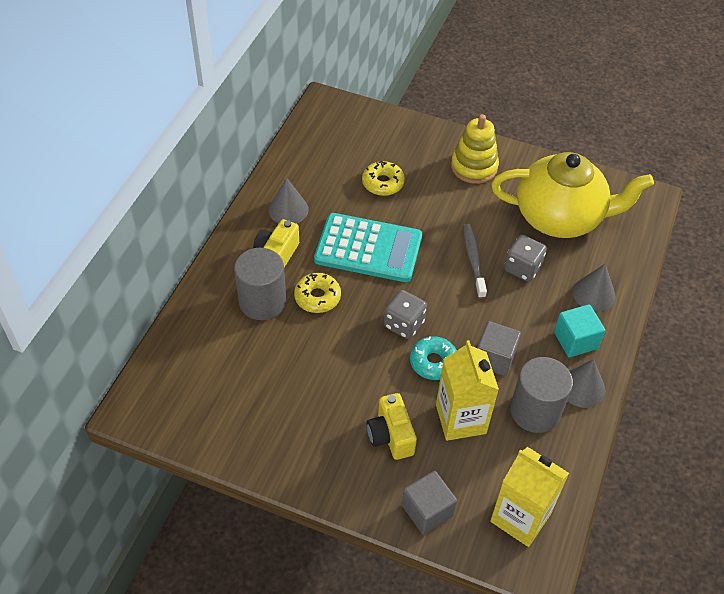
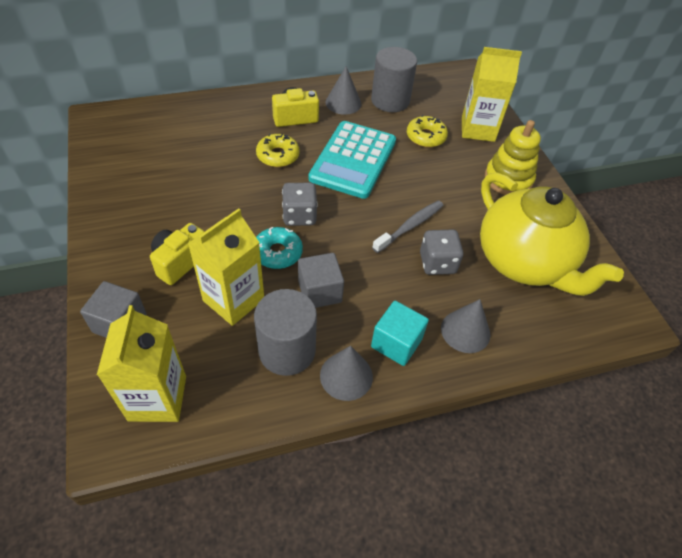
camera: 50 degrees right, 0 degrees up
grey cylinder [234,248,286,320] -> grey cylinder moved to [371,47,417,112]
turquoise calculator [314,213,422,282] -> turquoise calculator turned 45 degrees clockwise [308,121,396,199]
none -> yellow carton [462,47,522,142]

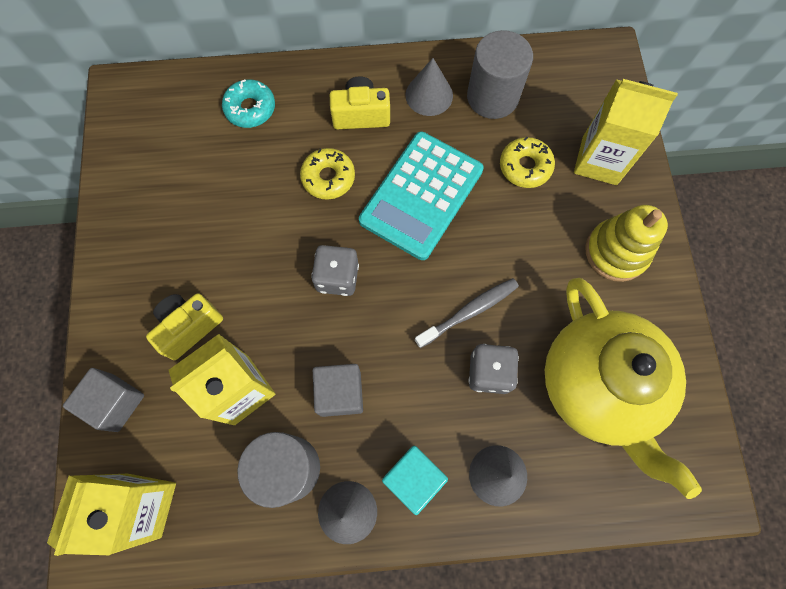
camera: 15 degrees right, 20 degrees up
turquoise donut [256,227,303,269] -> turquoise donut moved to [222,79,275,128]

